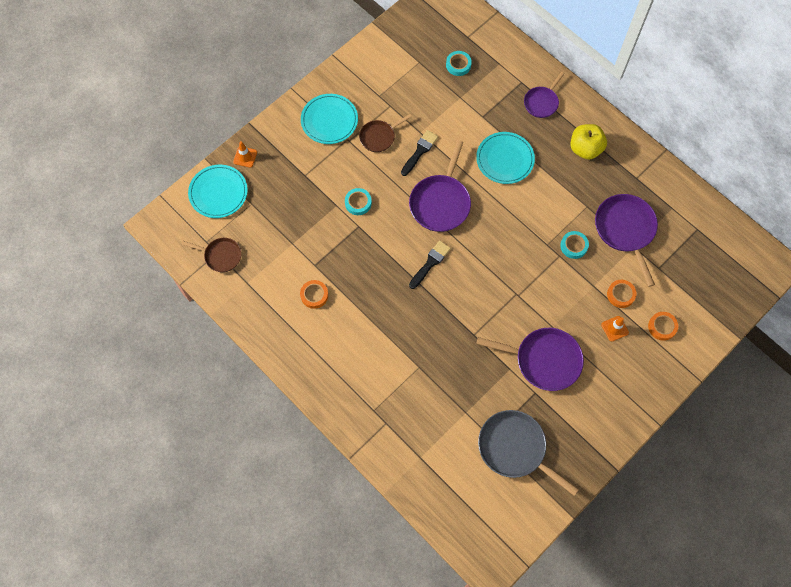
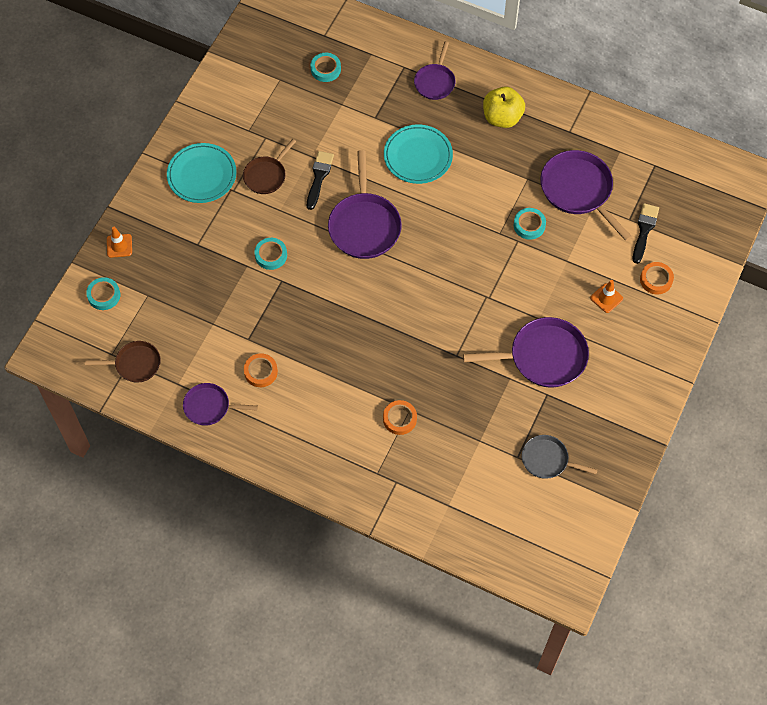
camera: 20 degrees left, 5 degrees down
turquoise plate [188,165,248,218] -> turquoise tape [86,277,120,310]
black brush [409,241,451,289] -> black brush moved to [633,203,659,264]
grey pan [478,410,579,496] -> grey pan [522,435,597,479], size x0.59
orange tape [607,280,636,308] -> orange tape moved to [383,400,417,435]
none -> purple pan [183,383,258,426]

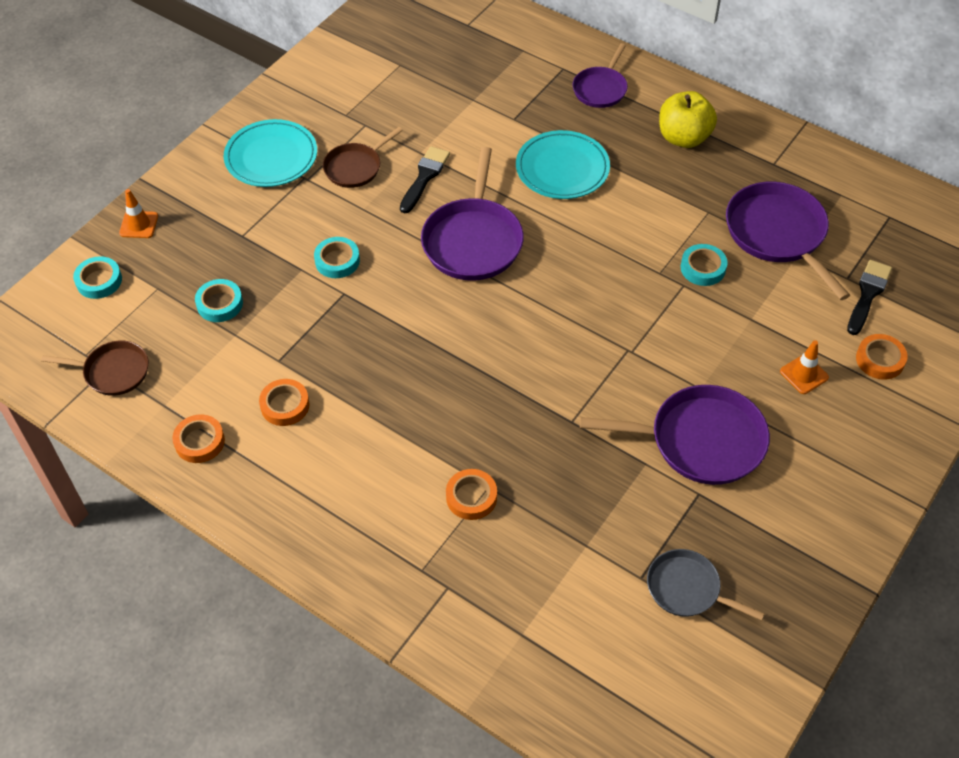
camera: 10 degrees right, 10 degrees down
purple pan [183,383,258,426] -> orange tape [172,414,225,463]
turquoise tape [311,53,341,82] -> turquoise tape moved to [195,279,243,322]

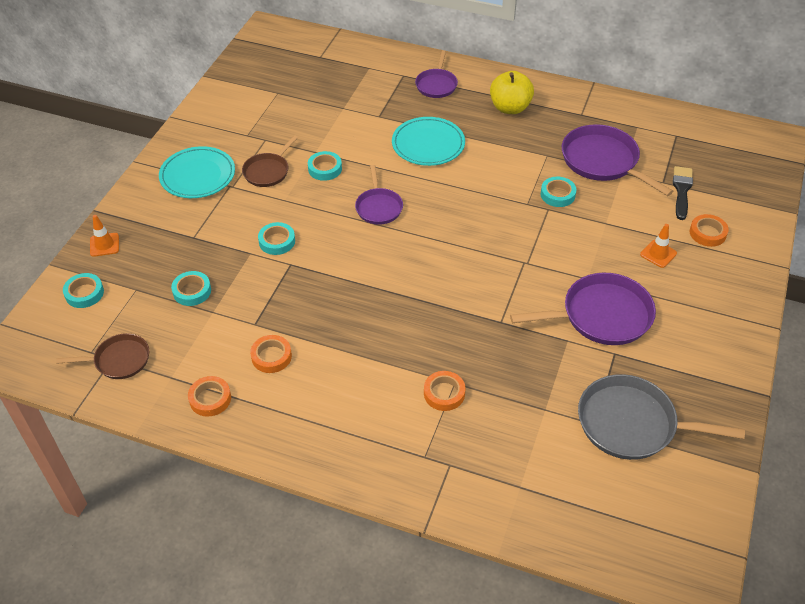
camera: 15 degrees left, 5 degrees down
black brush [400,146,450,213] -> turquoise tape [308,151,342,181]
purple pan [421,147,524,281] -> purple pan [355,165,403,225], size x0.59
grey pan [647,549,765,621] -> grey pan [578,374,745,460], size x1.69

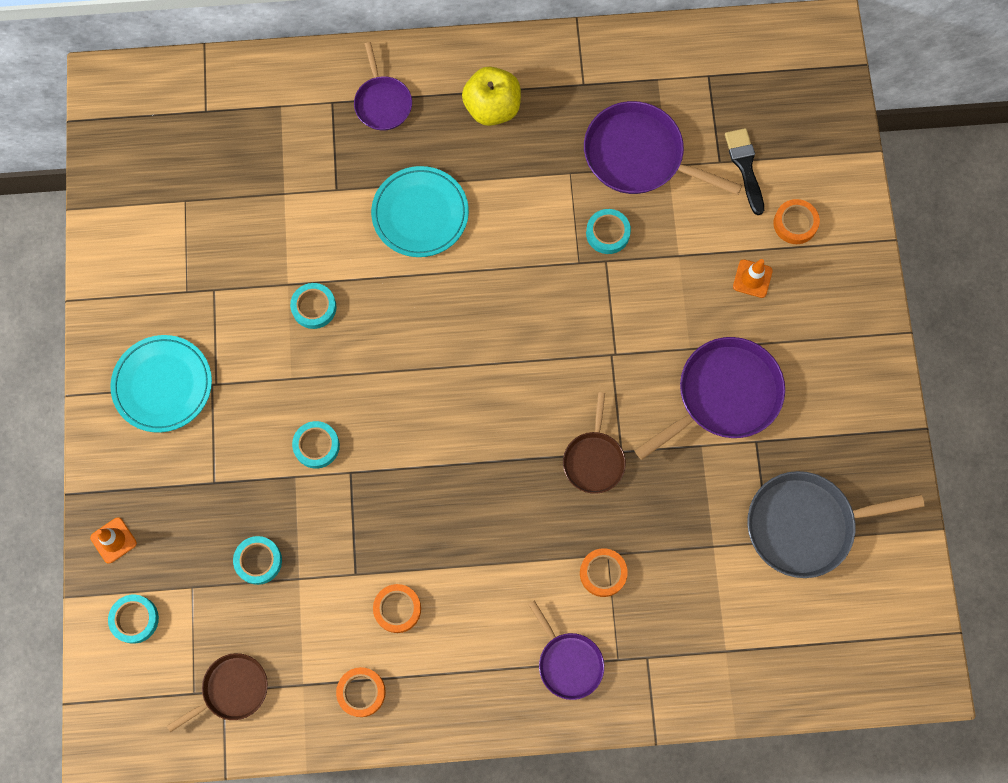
camera: 25 degrees left, 25 degrees up
brown pan [242,135,298,187] -> brown pan moved to [563,392,626,494]
purple pan [355,165,403,225] -> purple pan moved to [528,600,604,700]

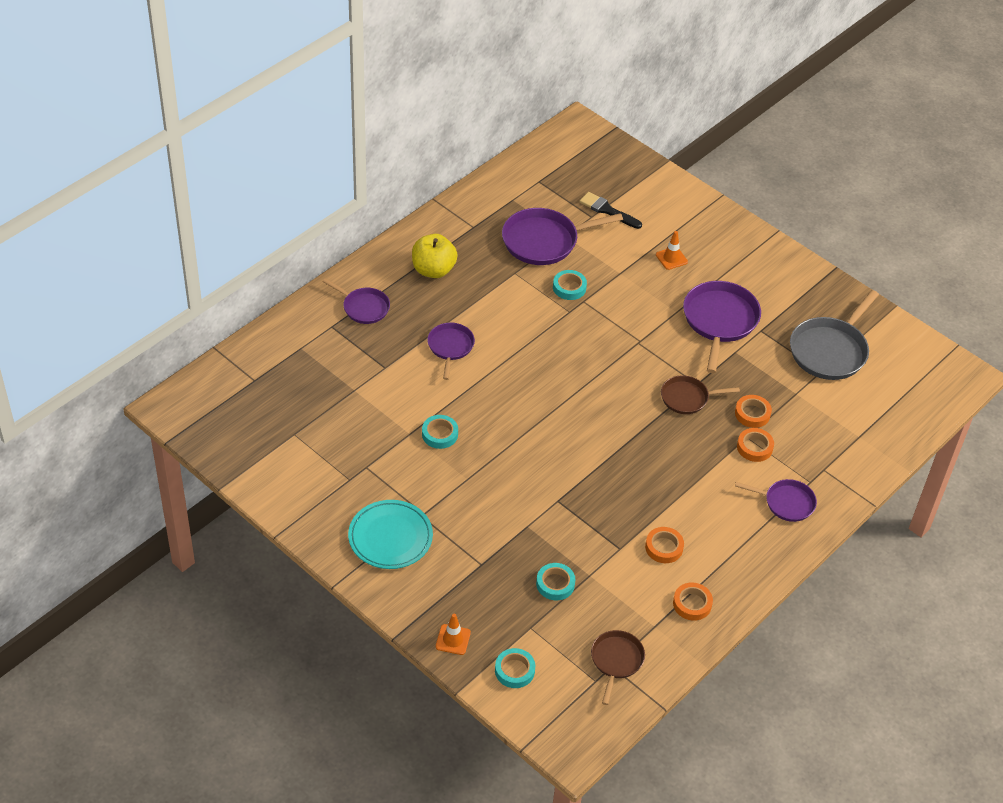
camera: 45 degrees left, 25 degrees down
turquoise tape [292,421,340,469] -> none
turquoise plate [371,166,469,257] -> purple pan [427,323,475,380]
brown pan [563,392,626,494] -> brown pan turned 120 degrees clockwise [661,375,740,414]
orange tape [774,199,820,244] -> orange tape moved to [735,395,772,428]

